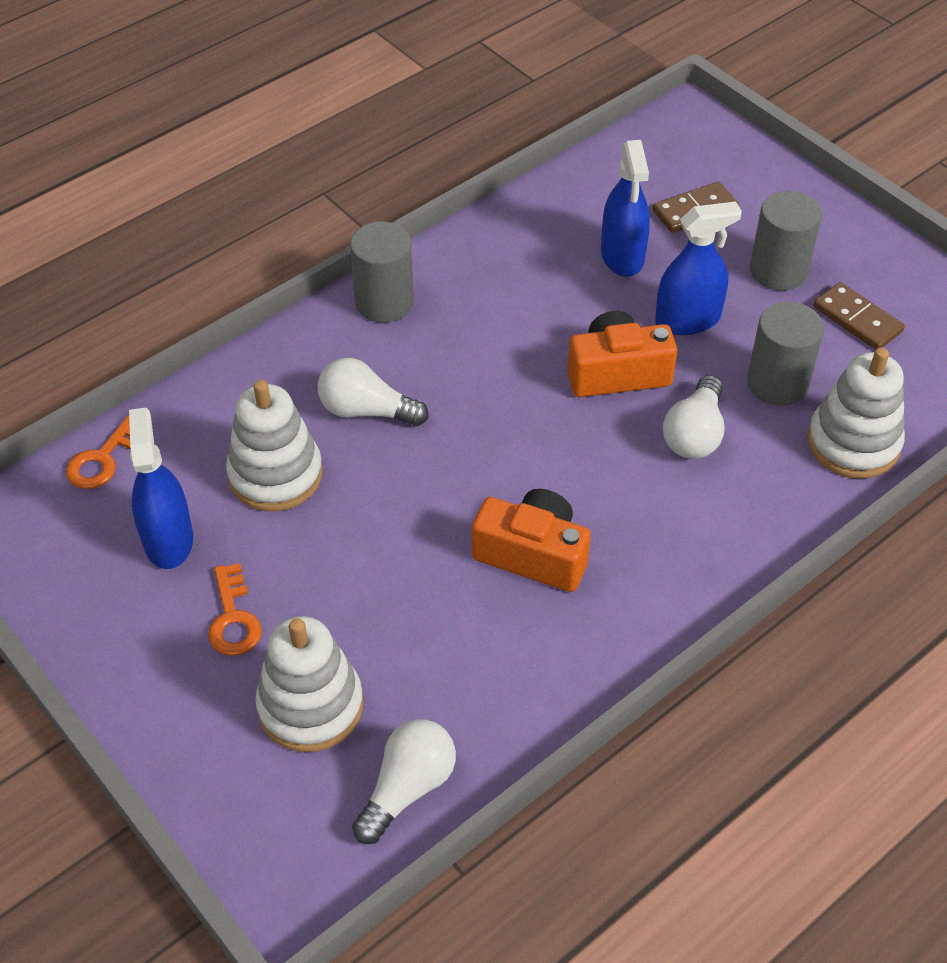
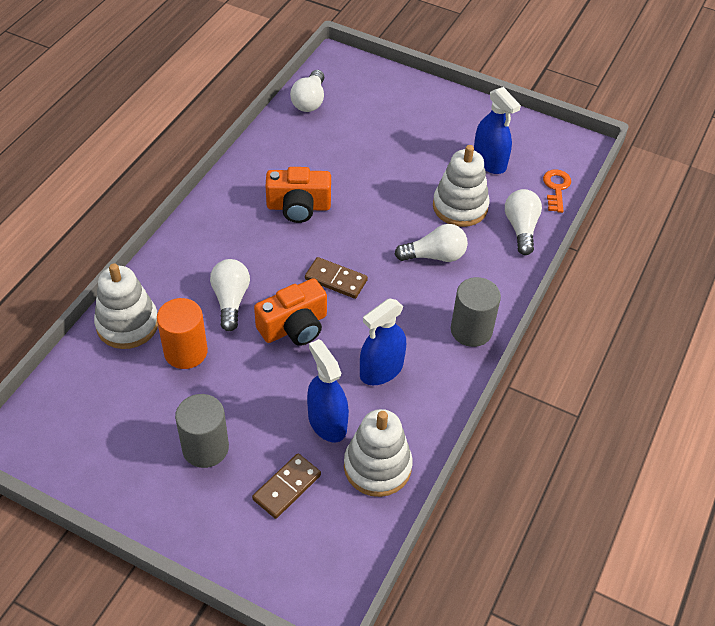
camera: 155 degrees right, 0 degrees up
orange key [208,563,262,656] -> none
white stacking toy [255,616,363,752] -> white stacking toy moved to [344,409,413,497]
blue spray bottle [655,201,742,335] -> blue spray bottle moved to [360,298,406,385]
grey cylinder [747,302,824,406] -> orange cylinder [157,298,208,369]
brown domino [814,282,905,350] -> brown domino moved to [305,257,368,299]
none -> white light bulb [505,189,542,255]

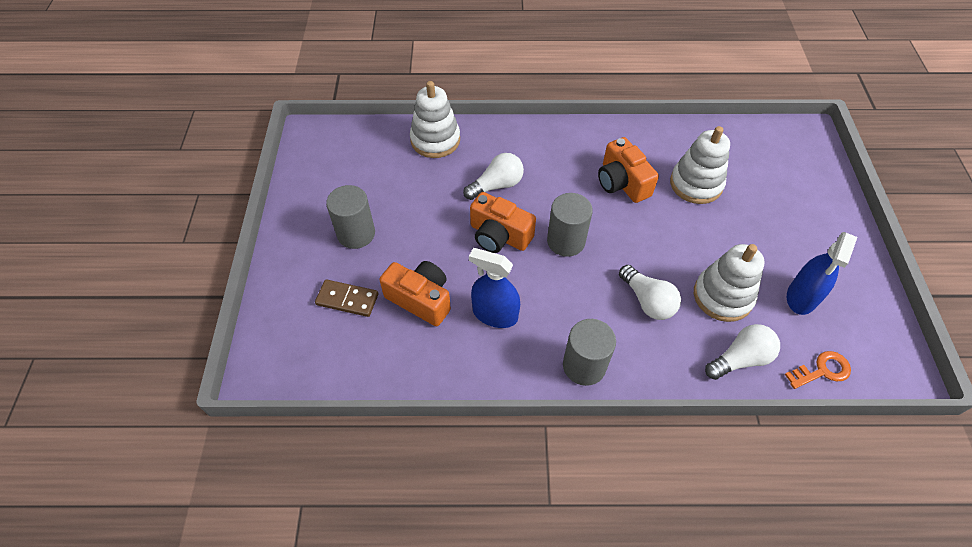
camera: 65 degrees right, 5 degrees up
orange cylinder [157,298,208,369] -> none
white light bulb [290,70,324,112] -> none
brown domino [305,257,368,299] -> grey cylinder [547,193,593,257]
blue spray bottle [307,339,349,442] -> orange camera [379,261,451,326]
white stacking toy [344,409,413,497] -> white stacking toy moved to [670,126,730,204]

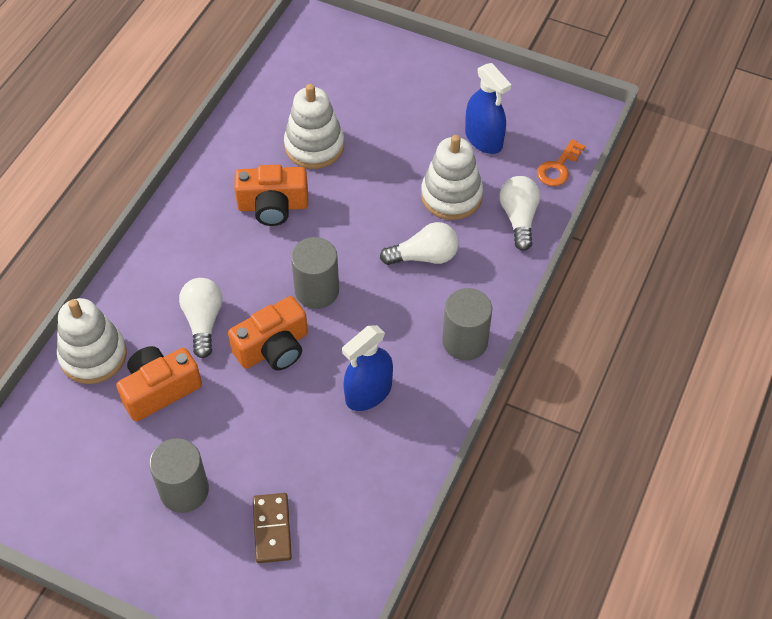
camera: 65 degrees left, 0 degrees up
brown domino [315,279,379,317] -> brown domino turned 45 degrees counterclockwise [253,493,292,563]
orange camera [379,261,451,326] -> orange camera moved to [116,346,202,422]
orange key [785,351,851,389] -> orange key turned 150 degrees counterclockwise [537,139,585,186]

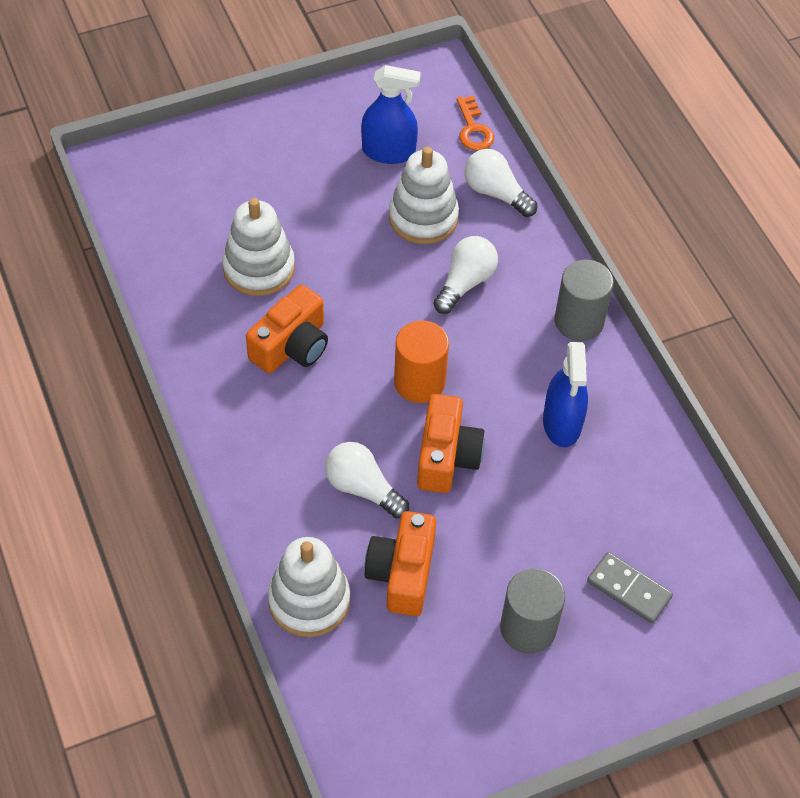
camera: 50 degrees left, 0 degrees up
brown domino [253,493,292,563] -> grey domino [587,552,673,624]
grey cylinder [291,237,339,309] -> orange cylinder [394,320,449,403]

